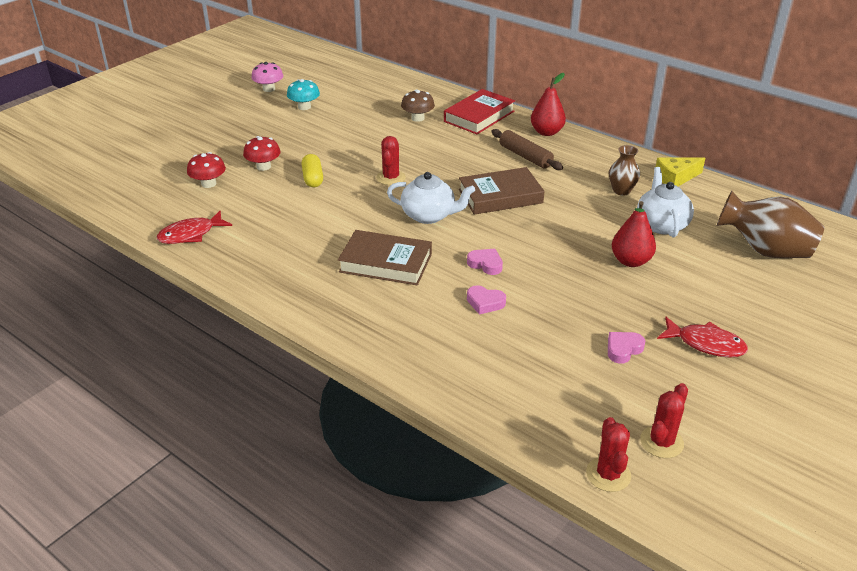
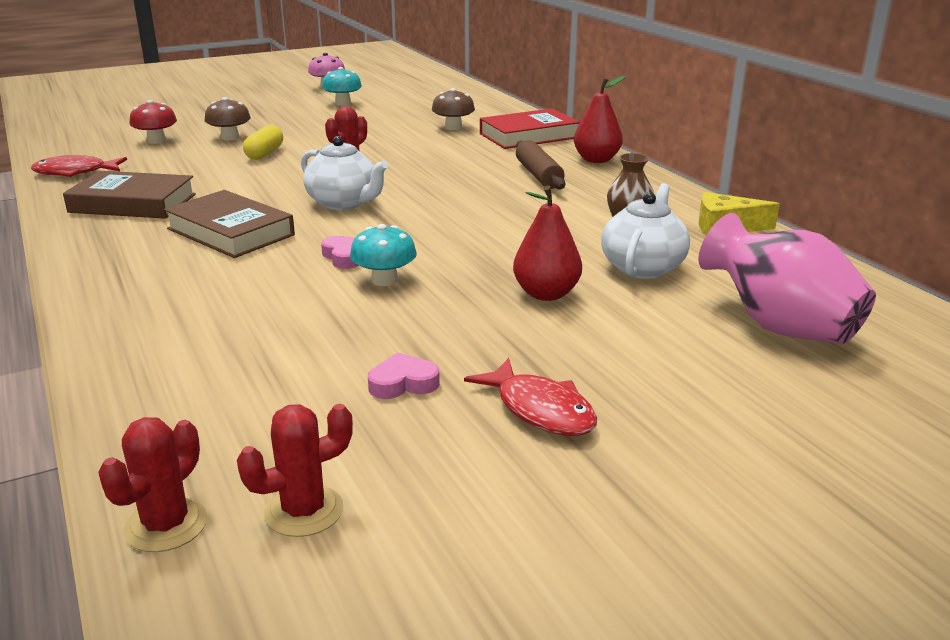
camera: 25 degrees right, 10 degrees down
red mushroom [243,136,281,171] -> brown mushroom [205,97,251,140]
brown book [459,167,545,215] -> brown book moved to [63,171,196,219]
pink heart [467,285,506,315] -> none
brown vase [717,191,825,258] -> pink vase [698,213,876,344]
none -> turquoise mushroom [350,224,417,286]

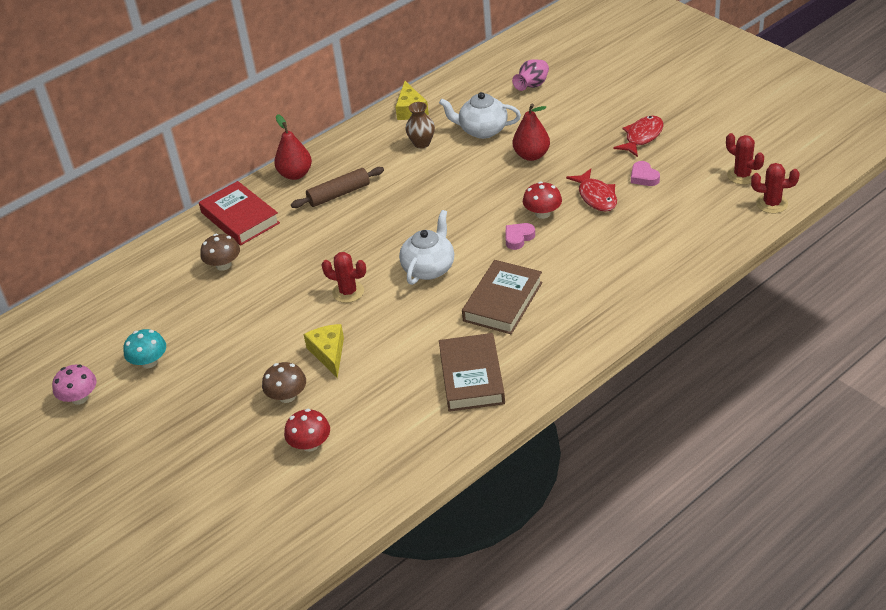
camera: 100 degrees left, 15 degrees up
red fish [31,155,127,177] -> red fish moved to [566,169,617,212]
yellow capsule [243,125,283,160] -> yellow cheese [304,324,344,378]
turquoise mushroom [350,224,417,286] -> red mushroom [523,182,562,219]
pink vase [698,213,876,344] -> pink vase [512,59,549,91], size x0.56

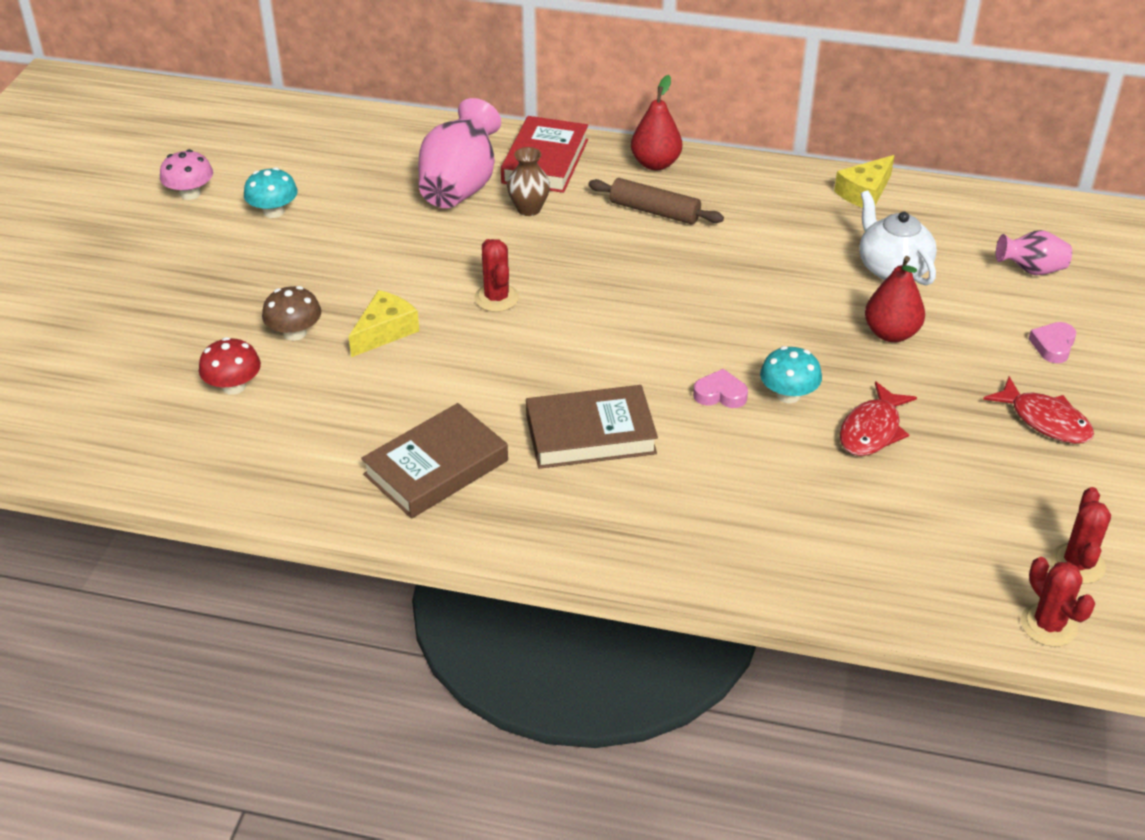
camera: 50 degrees right, 0 degrees up
brown mushroom [200,234,240,271] -> pink vase [418,98,501,208]
white teapot [399,210,454,285] -> none
brown vase [405,102,435,149] -> brown vase moved to [507,147,550,216]
red mushroom [523,182,562,219] -> turquoise mushroom [760,346,822,403]
red fish [614,116,664,157] -> red fish turned 45 degrees clockwise [983,377,1094,444]
pink heart [631,161,660,186] -> pink heart moved to [1029,322,1076,363]

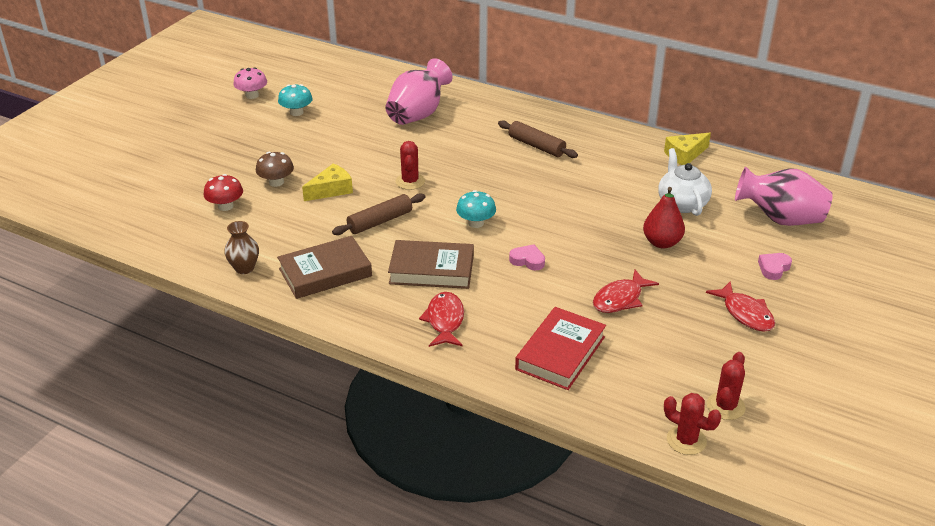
camera: 15 degrees right, 5 degrees down
red book [501,116,588,193] -> red book moved to [515,307,606,390]
brown vase [507,147,550,216] -> brown vase moved to [224,221,259,274]
red pear [631,75,682,170] -> none
turquoise mushroom [760,346,822,403] -> turquoise mushroom moved to [456,190,496,228]
pink vase [996,230,1072,275] -> pink vase [735,167,833,226], size x1.79
red cactus [1021,557,1095,647] -> red cactus turned 45 degrees counterclockwise [664,393,721,455]
none -> brown rolling pin [332,193,425,235]
none -> red fish [419,292,464,347]

